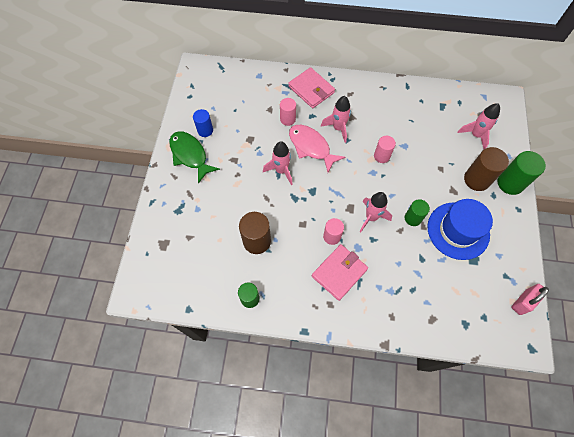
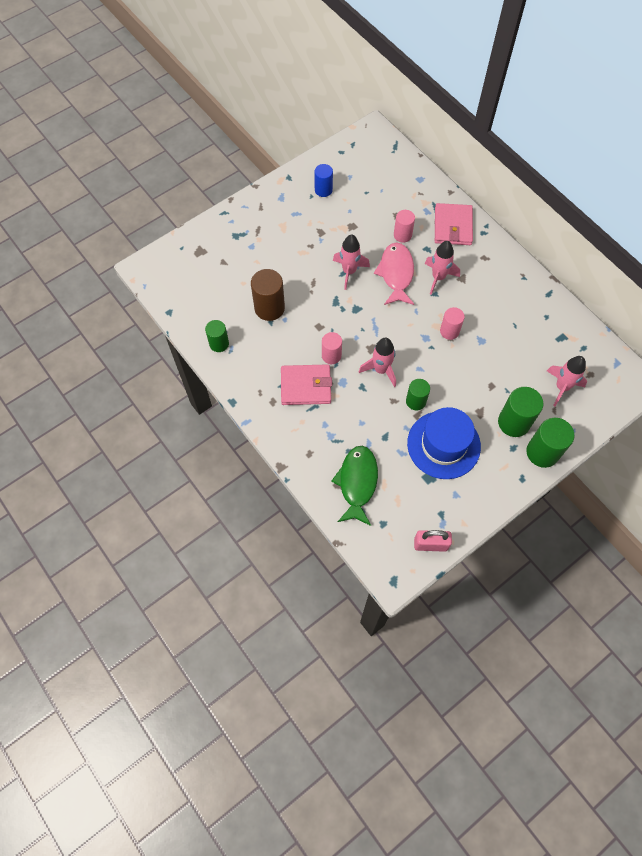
camera: 45 degrees right, 0 degrees up
green fish [169,131,220,184] -> green fish moved to [331,446,378,526]
brown cylinder [464,147,509,191] -> green cylinder [498,387,544,437]

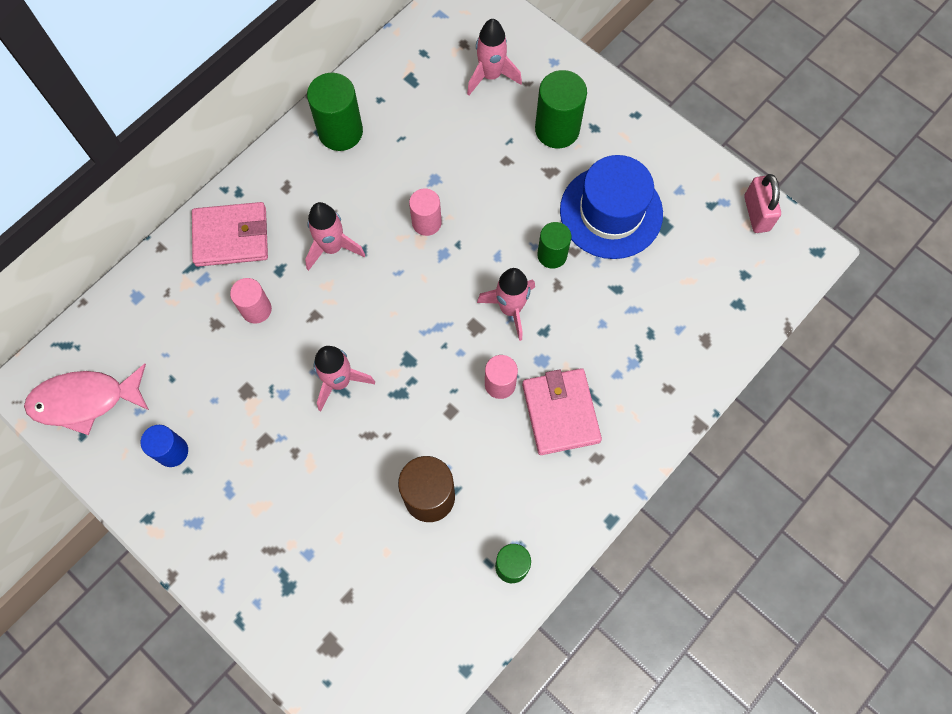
camera: 100 degrees left, 5 degrees up
green fish [331,446,378,526] -> none
pink fish [374,242,414,305] -> pink fish moved to [24,364,149,435]
green cylinder [526,418,574,468] -> green cylinder moved to [307,73,363,151]

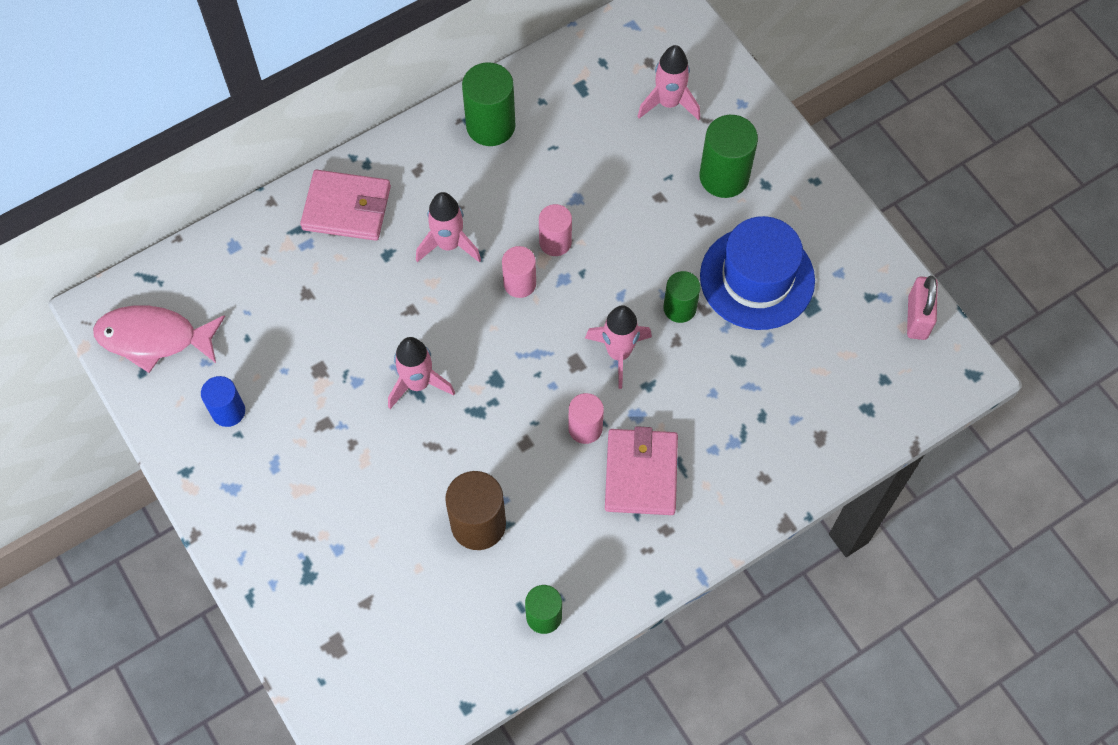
camera: 15 degrees right, 5 degrees down
pink cylinder [230,278,272,324] -> pink cylinder moved to [502,246,536,298]

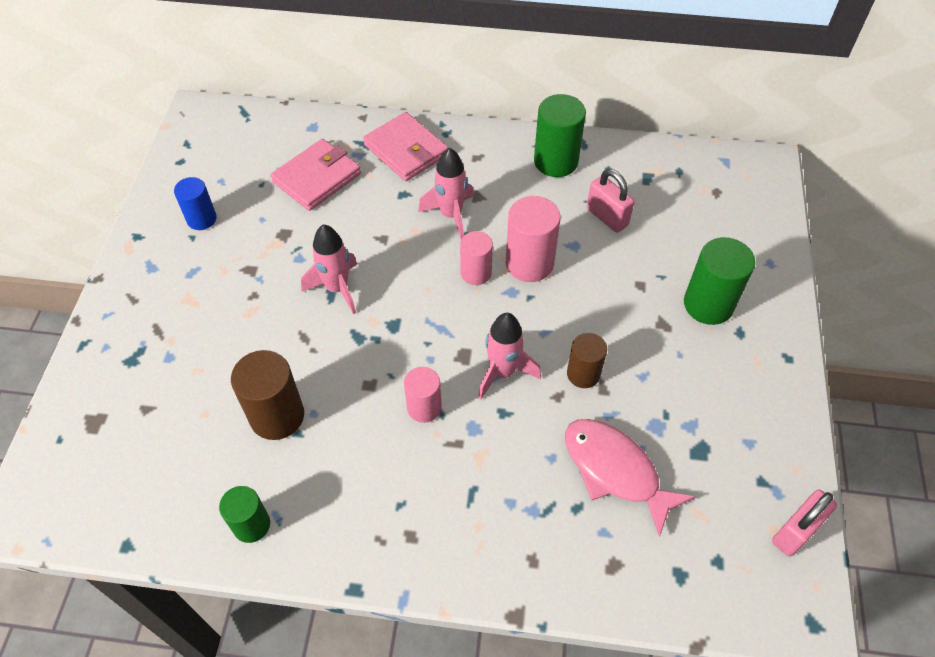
camera: 40 degrees right, 10 degrees down
pink fish [93,305,225,373] -> pink fish moved to [565,419,695,537]
pink cylinder [539,204,572,256] -> pink cylinder [506,196,560,282], size x1.57
pink wallet [605,426,678,515] -> pink wallet moved to [270,139,361,211]
pink rocket [637,45,700,120] -> none
green cylinder [663,271,701,323] -> brown cylinder [567,333,607,388]
blue hat [700,216,815,330] -> none
none -> pink padlock [587,169,634,233]

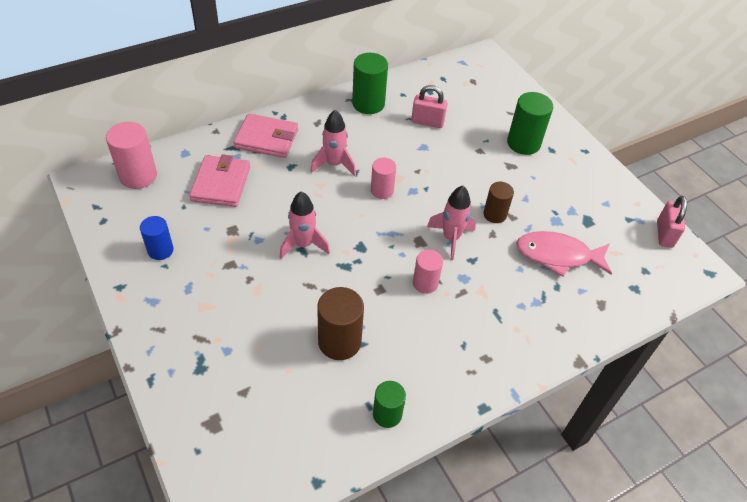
camera: 40 degrees left, 5 degrees down
pink cylinder [506,196,560,282] -> pink cylinder moved to [106,122,157,189]

